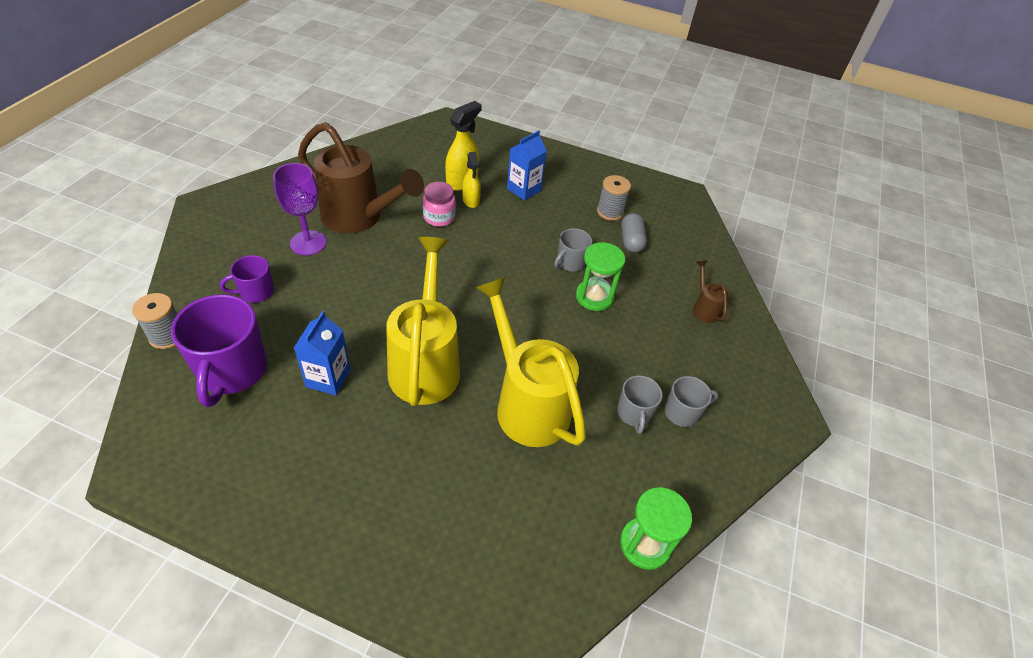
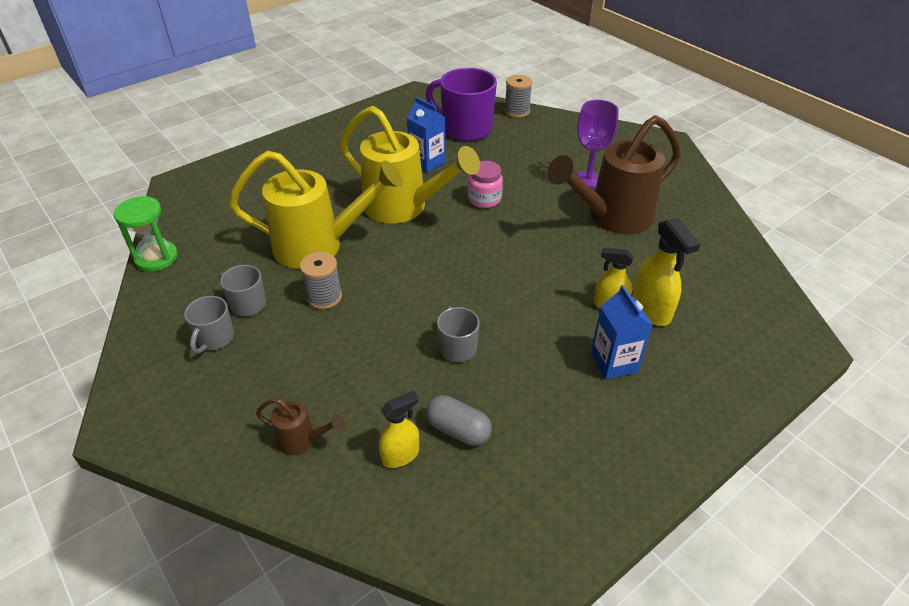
camera: 125 degrees right, 5 degrees down
purple mug [220,255,274,303] -> none
pink jar [423,182,456,227] -> pink jar moved to [468,161,503,208]
green hourglass [576,242,625,311] -> none
grey spool [597,175,631,221] -> grey spool moved to [300,252,342,309]
none -> yellow spray bottle [379,390,419,468]

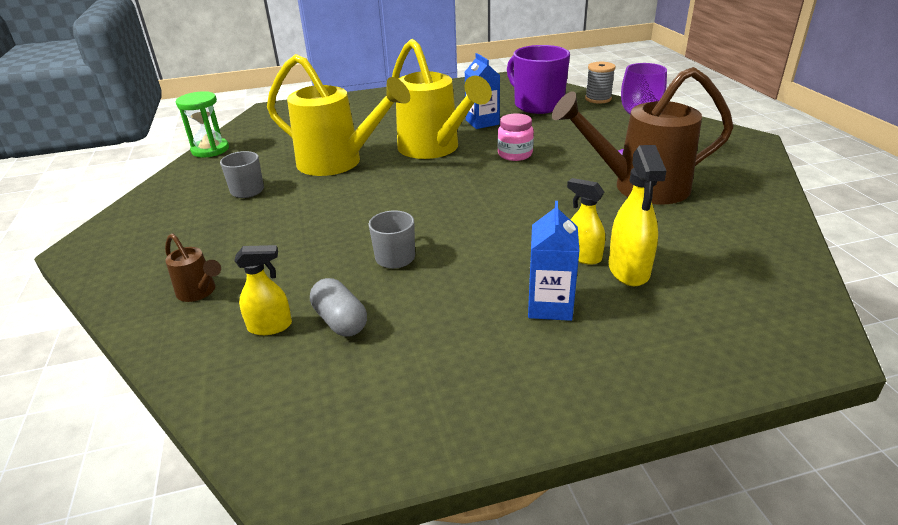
camera: 25 degrees right, 10 degrees down
grey mug [184,296,234,354] -> none
grey spool [300,252,342,309] -> none

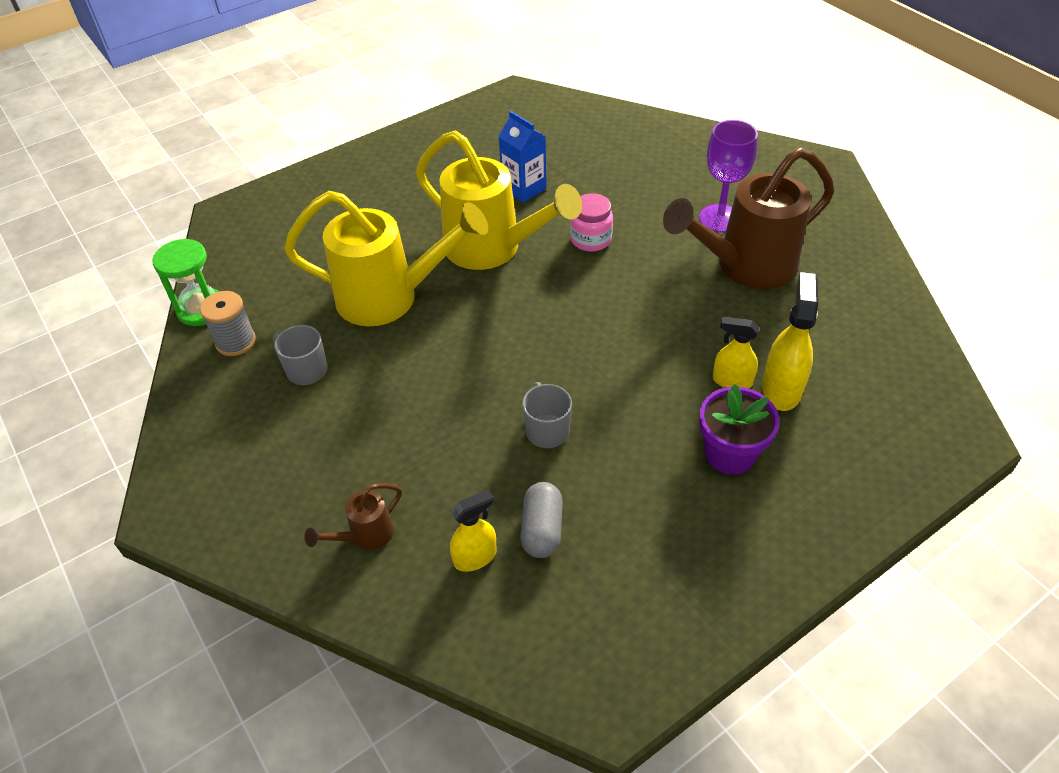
camera: 20 degrees left, 15 degrees up
brown watering can [165,233,221,302] -> brown watering can turned 120 degrees clockwise [304,483,402,550]
grey capsule [310,278,367,337] -> grey capsule turned 60 degrees clockwise [520,482,563,558]
purple mug [507,45,570,114] -> none
blue carton [528,201,580,321] -> purple flower pot [699,384,780,475]
grey spool [585,62,616,104] -> grey spool moved to [200,291,256,356]
yellow spray bottle [608,145,666,286] -> yellow spray bottle turned 150 degrees counterclockwise [762,272,818,411]

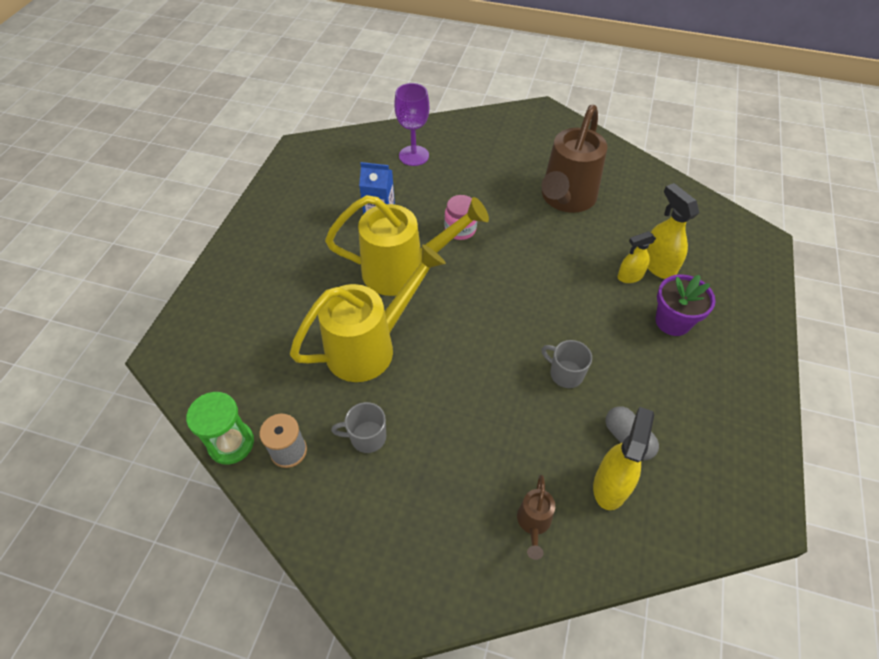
camera: 40 degrees left, 5 degrees up
yellow spray bottle [450,489,497,572] -> yellow spray bottle [593,407,654,510], size x1.52
purple goblet [699,120,758,232] -> purple goblet moved to [394,83,429,166]

